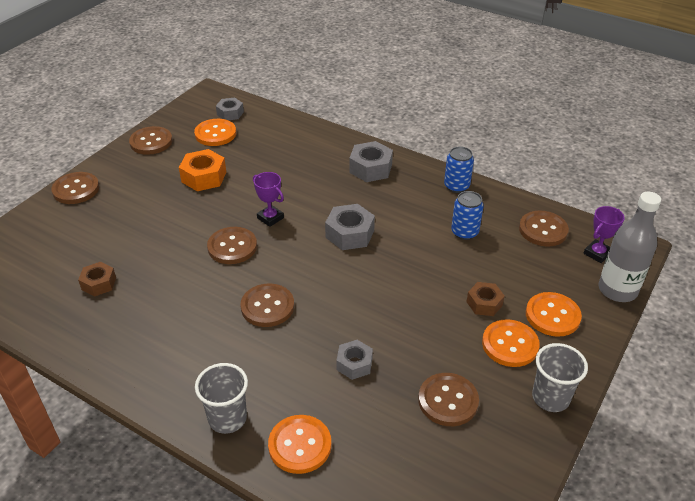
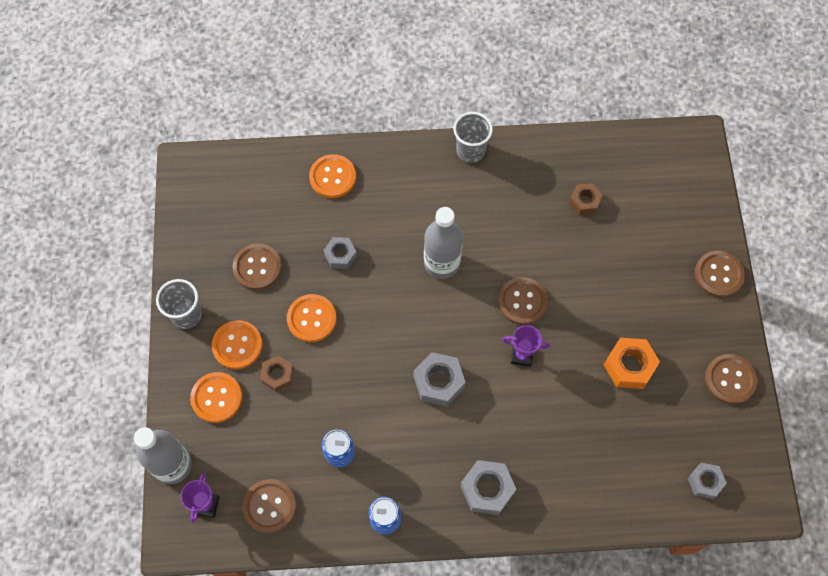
camera: 145 degrees right, 25 degrees up
orange button [194,119,236,146] -> orange button moved to [287,294,336,342]
grey cup [195,363,248,434] -> grey cup moved to [454,112,493,163]
brown button [241,283,294,327] -> grey bottle [424,207,463,279]

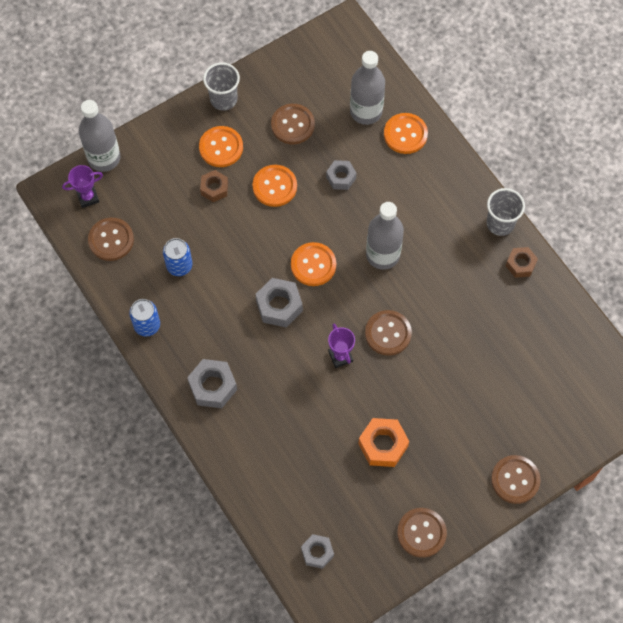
camera: 60 degrees right, 0 degrees up
orange button [190,372,242,423] -> orange button moved to [291,242,336,286]
brown nut [569,183,603,215] -> brown nut moved to [506,247,538,278]
none -> grey bottle [350,51,385,125]

